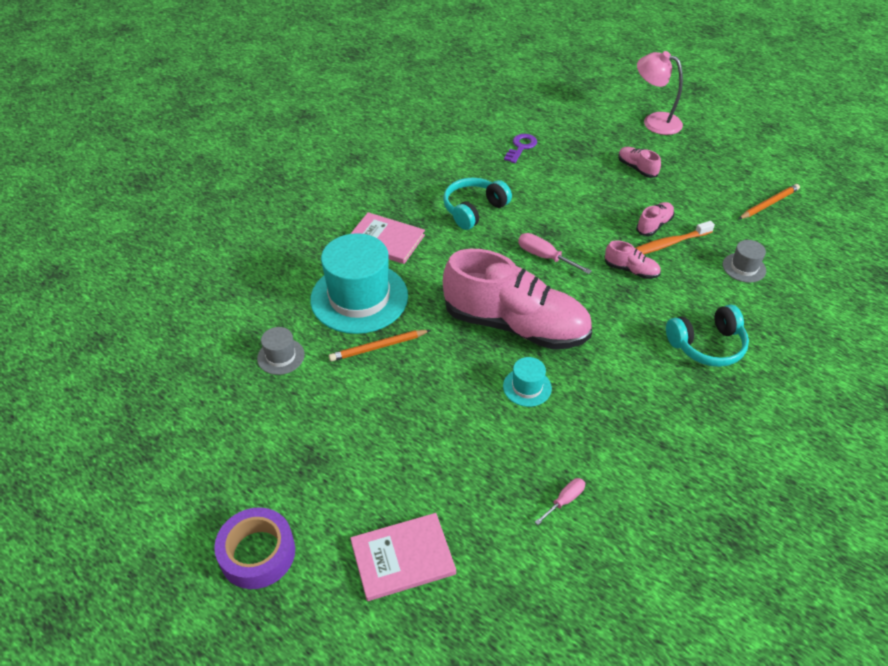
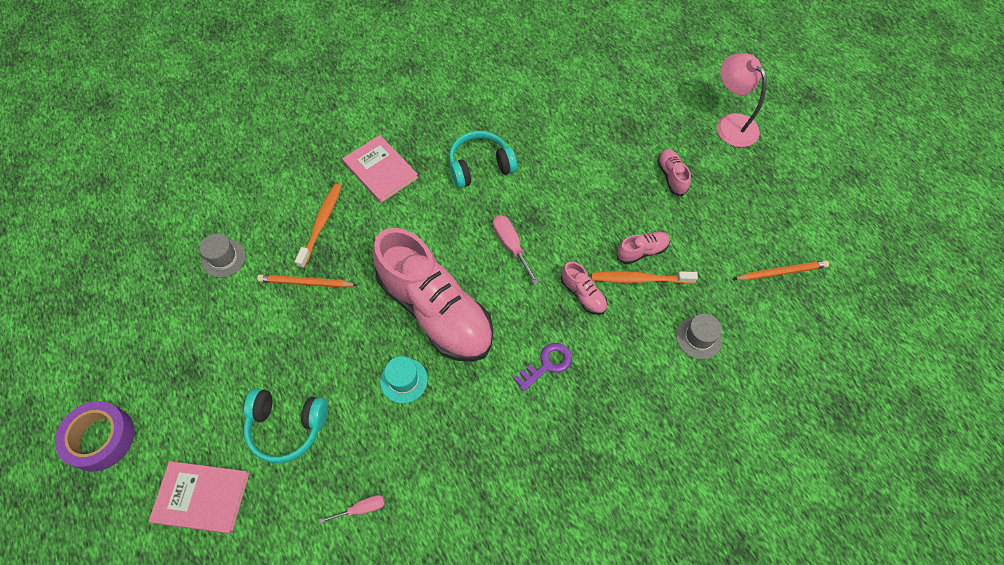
camera: 25 degrees right, 15 degrees up
turquoise hat [310,233,408,334] -> orange toothbrush [295,184,342,268]
purple key [504,134,537,163] -> purple key moved to [514,343,572,391]
turquoise headphones [666,304,749,367] -> turquoise headphones moved to [244,389,328,463]

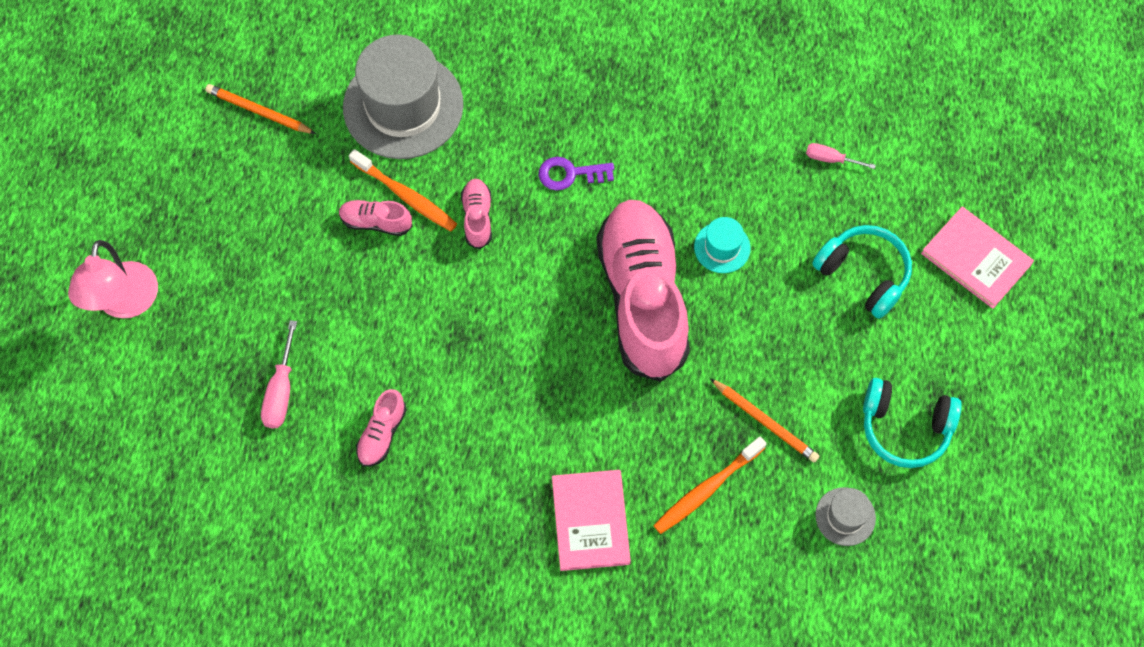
camera: 145 degrees left, 5 degrees up
purple tape [55,401,135,471] -> none
turquoise headphones [449,131,517,188] -> turquoise headphones moved to [863,378,962,468]
pink screwdriver [493,215,539,285] -> pink screwdriver moved to [261,320,297,429]
pink shoe [657,149,691,196] -> pink shoe moved to [356,389,407,467]
grey hat [676,313,722,360] -> grey hat [343,34,463,159], size x2.21

